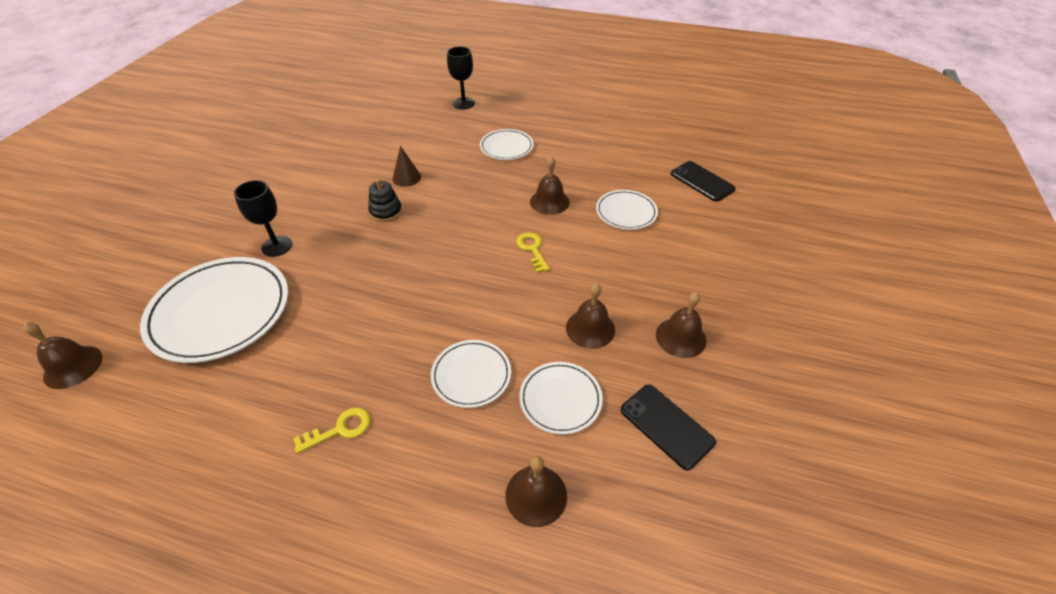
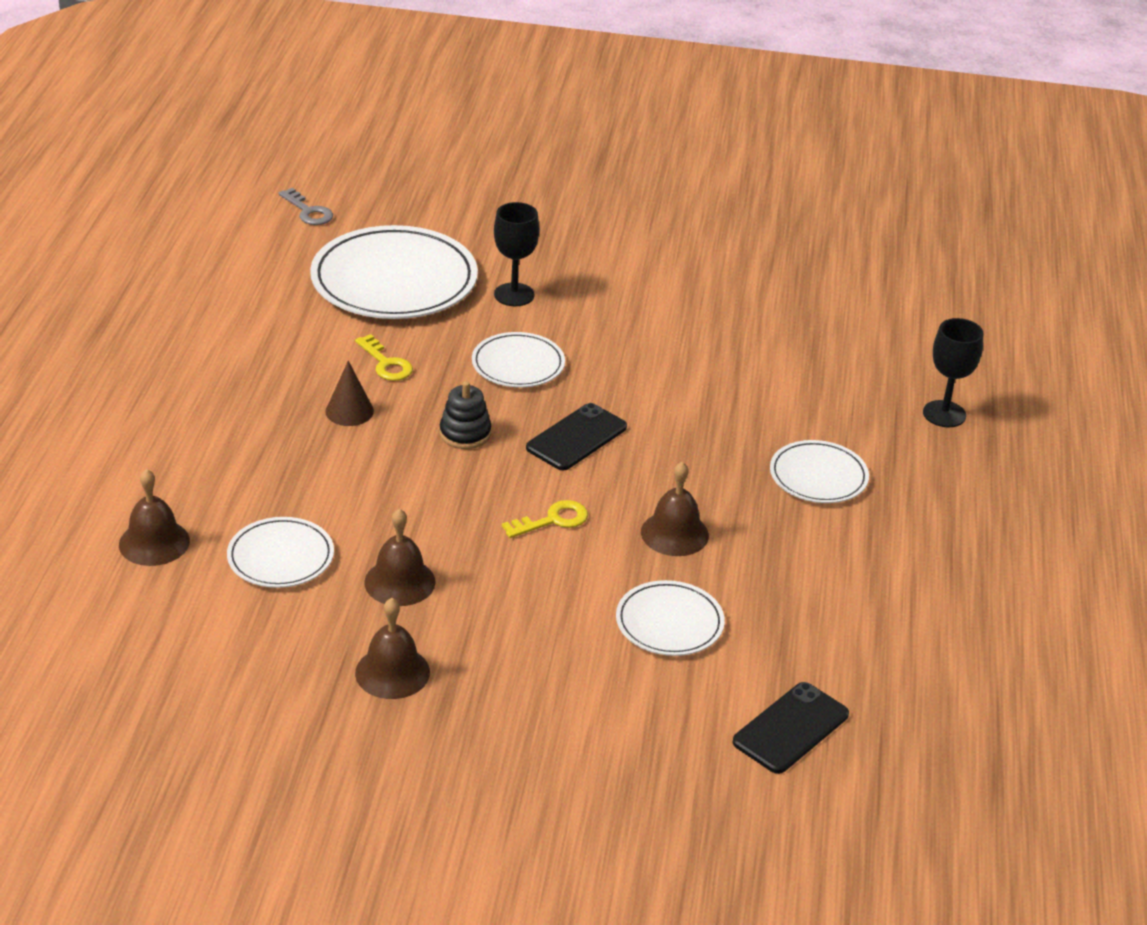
camera: 80 degrees right, 10 degrees down
brown bell [23,322,102,389] -> grey key [279,188,333,225]
yellow key [293,407,371,454] -> yellow key moved to [355,334,413,381]
black stacking toy [368,178,402,222] -> black stacking toy moved to [440,381,491,449]
brown cone [393,146,421,187] -> brown cone moved to [325,361,374,426]
white plate [431,340,511,408] -> white plate moved to [472,332,565,387]
black phone [621,385,716,470] -> black phone moved to [526,403,627,470]

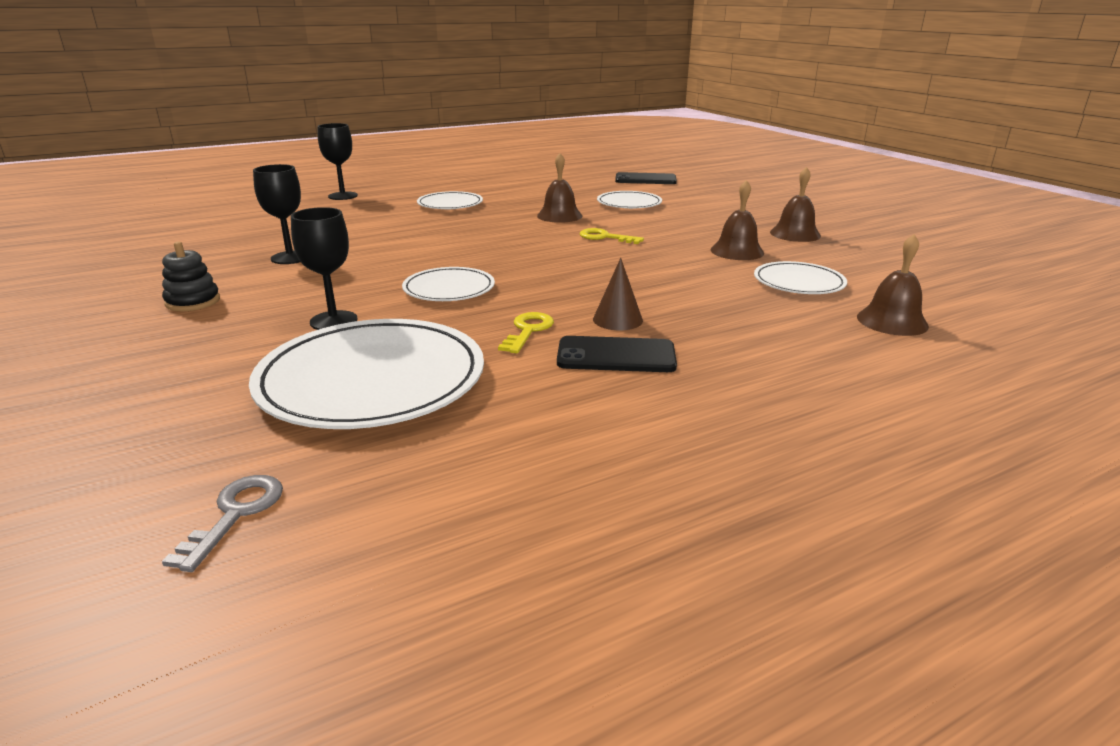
camera: 125 degrees left, 10 degrees down
black stacking toy [440,381,491,449] -> black stacking toy moved to [162,242,220,311]
black phone [526,403,627,470] -> black phone moved to [557,336,677,372]
none -> black goblet [253,164,301,264]

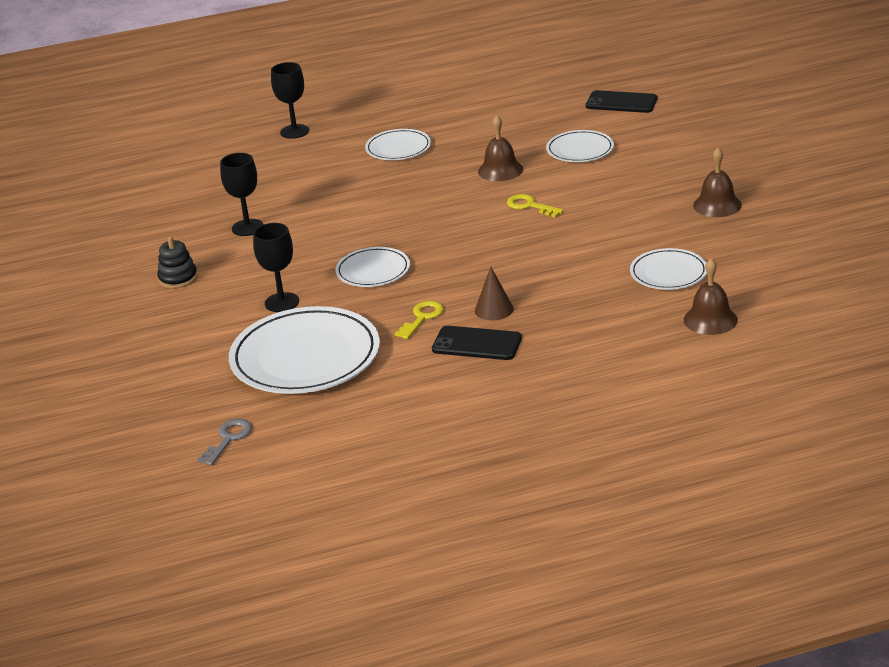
camera: 15 degrees right, 5 degrees up
brown bell [711,180,764,260] -> none

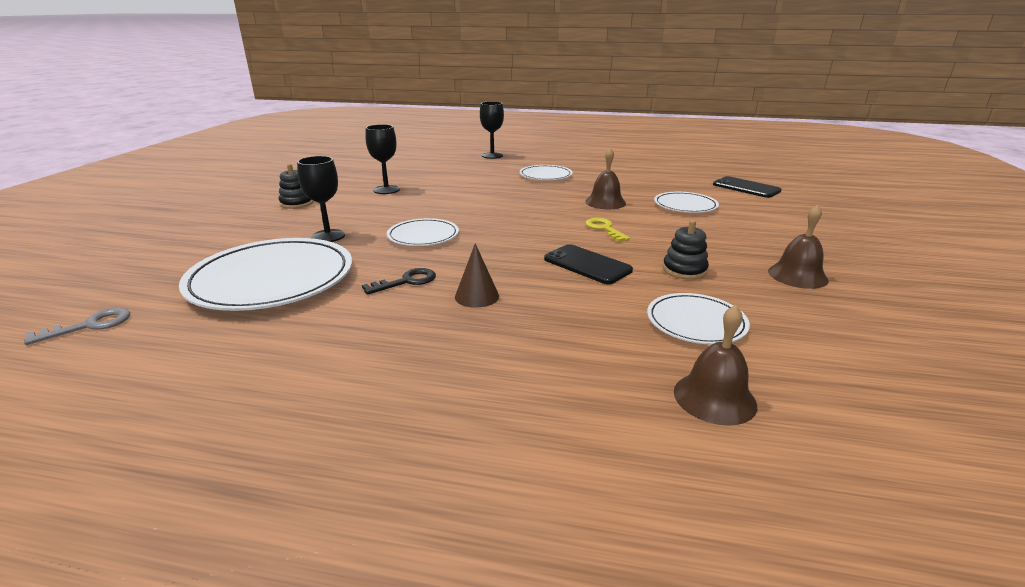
camera: 25 degrees right, 5 degrees down
yellow key [395,301,444,339] -> black key [362,268,436,295]
black phone [432,326,522,360] -> black phone moved to [544,244,633,284]
none -> black stacking toy [663,220,709,280]

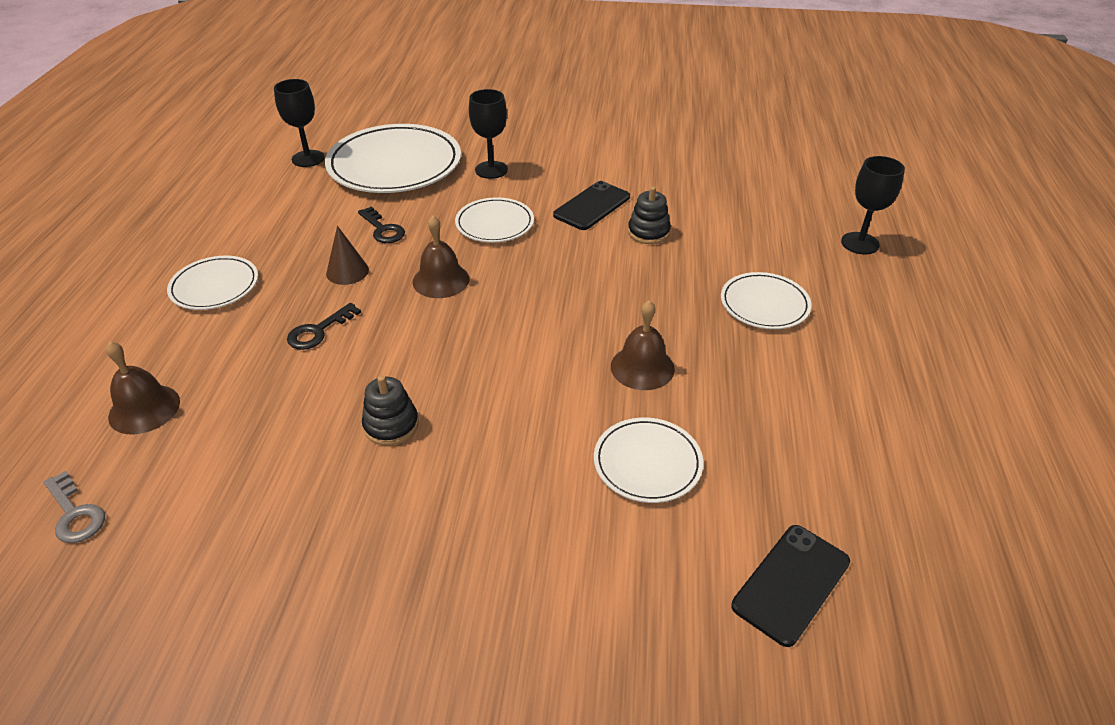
camera: 85 degrees right, 15 degrees up
grey key [24,308,130,345] -> grey key moved to [44,471,105,543]
black stacking toy [279,164,314,209] -> black stacking toy moved to [628,186,671,244]
black goblet [365,124,400,194] -> black goblet moved to [274,79,325,167]
black phone [544,244,633,284] -> black phone moved to [553,181,630,230]
yellow key [585,218,630,242] -> none
white plate [647,293,750,345] -> white plate moved to [167,256,258,310]
brown bell [768,205,829,289] -> brown bell moved to [413,215,469,298]
none -> black key [287,303,361,350]

